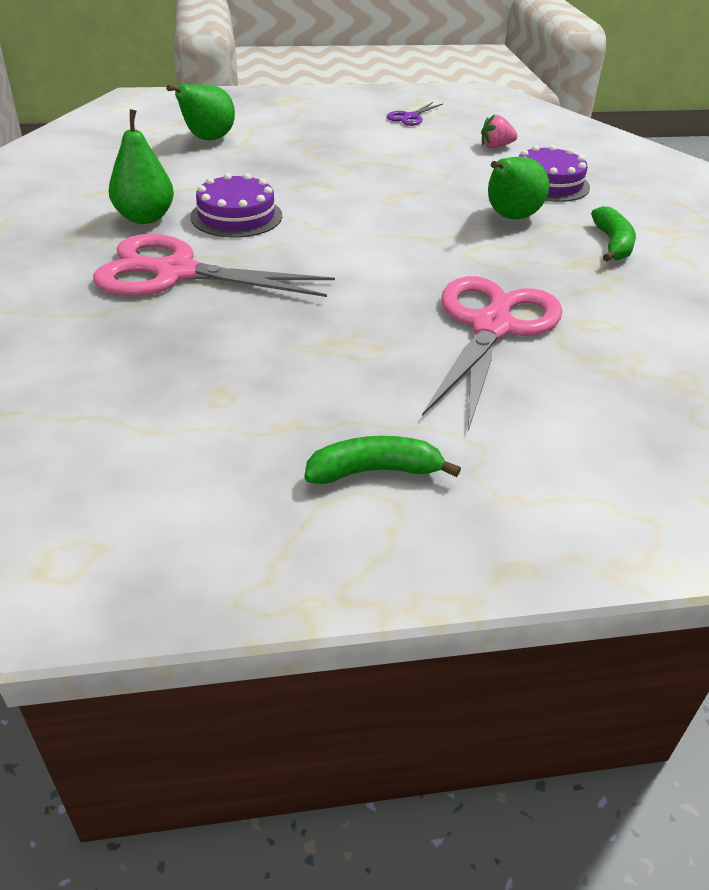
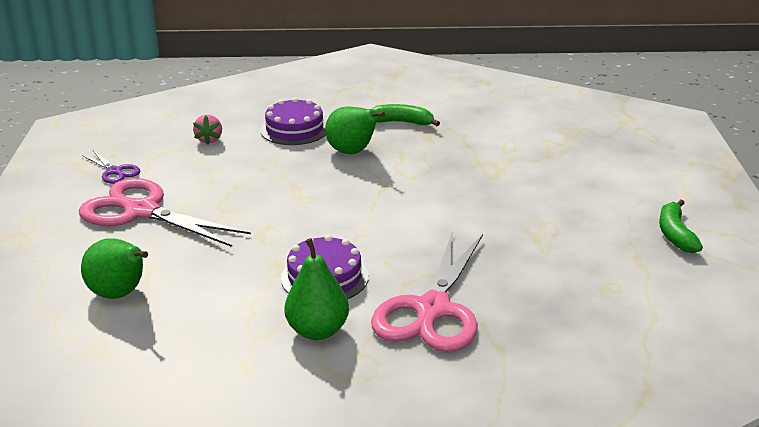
camera: 80 degrees left, 10 degrees down
pink scissors [422,276,562,431] -> pink scissors moved to [79,178,251,247]

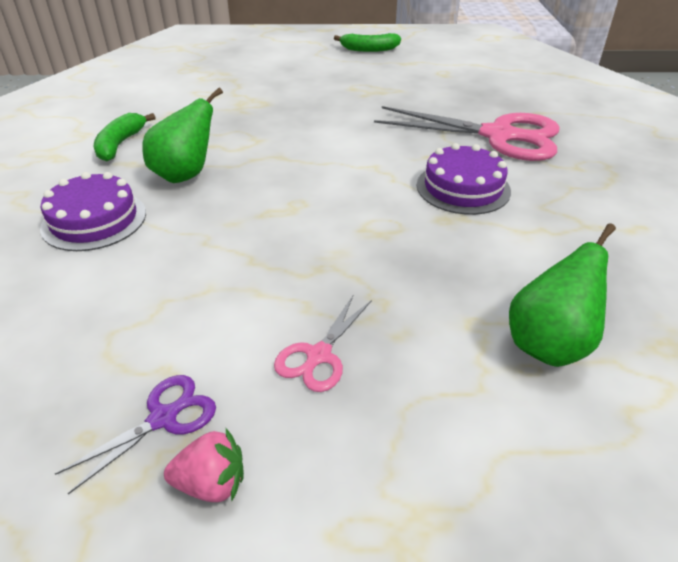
camera: 90 degrees left, 10 degrees up
pink scissors [79,178,251,247] -> pink scissors [274,294,372,392], size x0.46
pink strawberry [193,115,222,145] -> pink strawberry moved to [164,429,244,502]
green pear [284,238,349,340] -> none

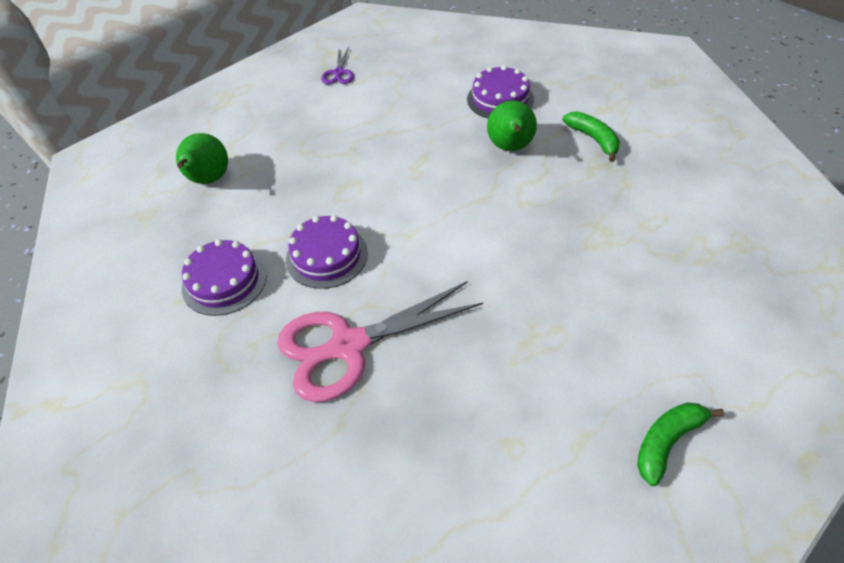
camera: 140 degrees right, 10 degrees up
pink strawberry [164,429,244,502] -> none
pink scissors [274,294,372,392] -> none
none -> purple cake [182,239,267,316]

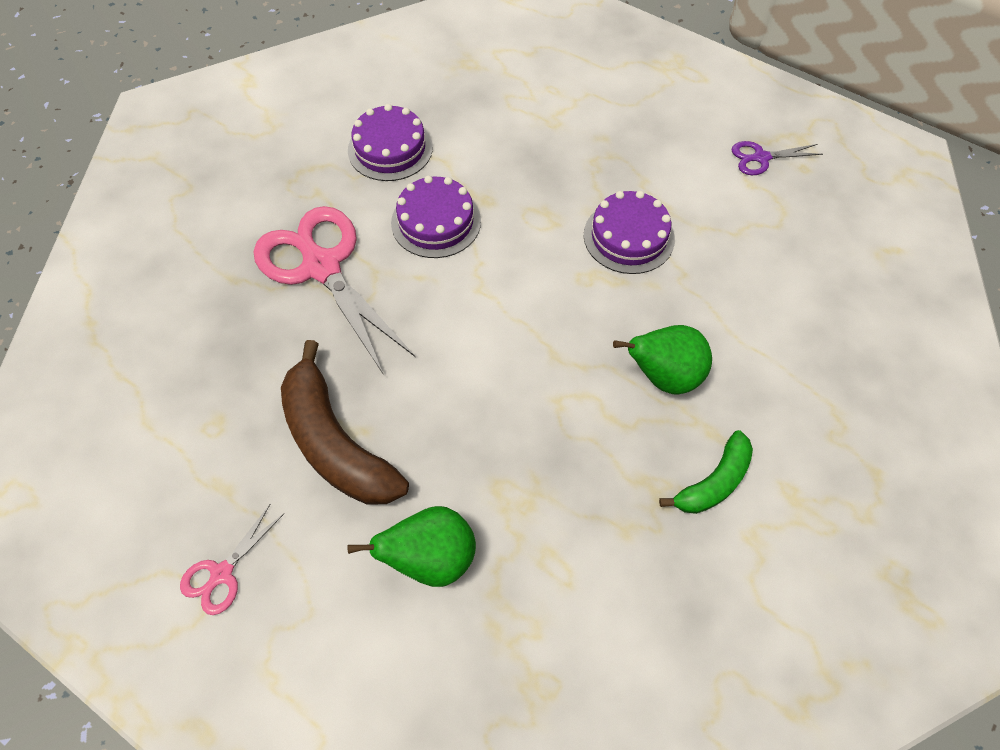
camera: 75 degrees right, 10 degrees up
green pear [176,133,228,184] -> green pear moved to [347,506,476,587]
purple cake [467,65,534,118] -> purple cake moved to [584,191,675,274]
green banana [637,402,724,486] -> pink scissors [180,504,284,615]
none -> brown banana [281,340,409,504]

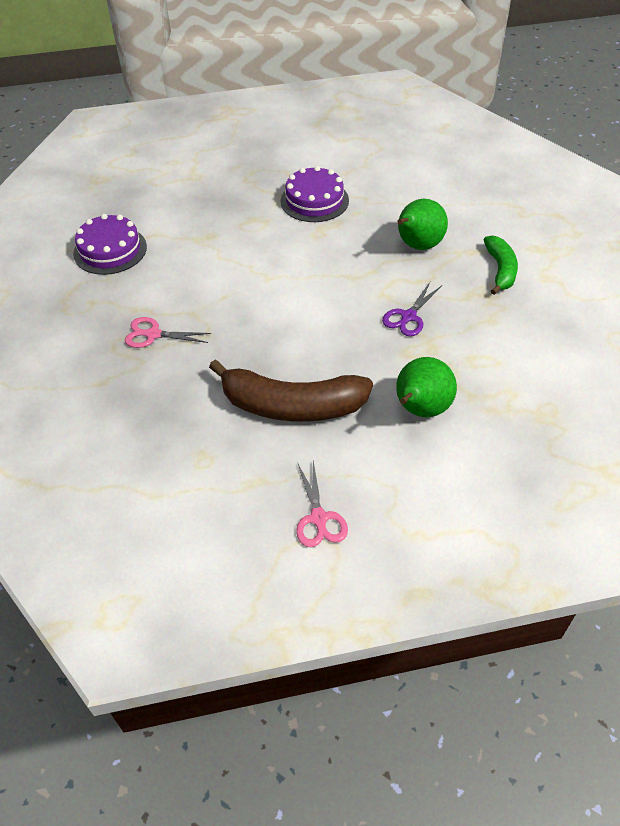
camera: 45 degrees left, 10 degrees down
pink scissors [254,206,415,373] -> pink scissors [125,317,211,348], size x0.46
purple cake [391,176,481,258] -> none
purple scissors [732,141,823,175] -> purple scissors moved to [382,282,442,336]

